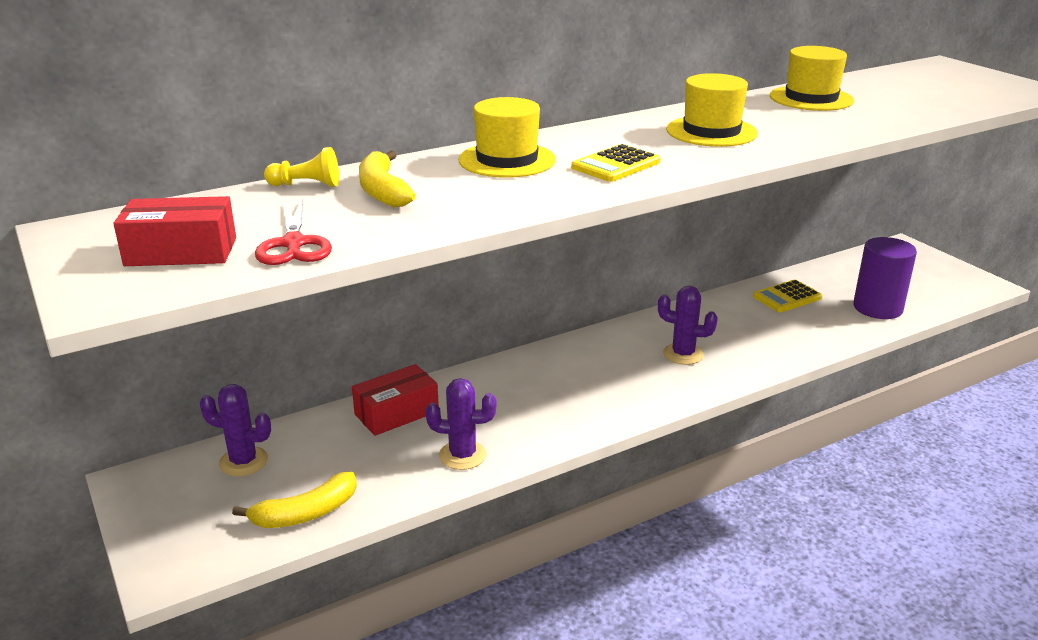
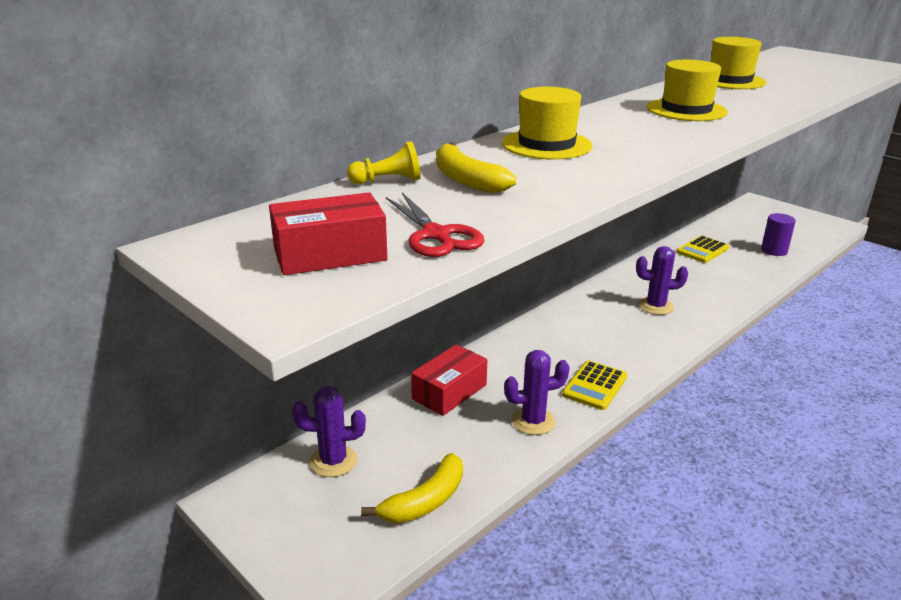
camera: 15 degrees left, 0 degrees up
yellow calculator [571,144,661,182] -> yellow calculator moved to [562,361,627,410]
purple cylinder [853,237,917,319] -> purple cylinder [761,213,796,256], size x0.65

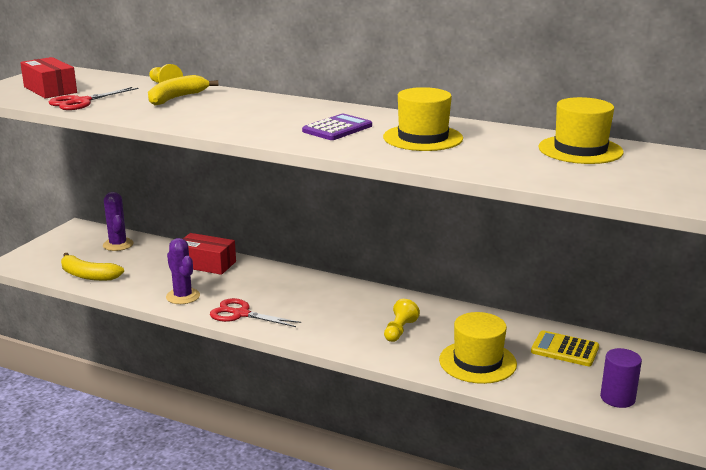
camera: 70 degrees right, 5 degrees down
yellow hat [502,87,593,159] -> yellow hat moved to [439,312,517,384]
yellow calculator [562,361,627,410] -> red scissors [210,298,301,327]
purple cactus [636,246,688,315] -> yellow pawn [384,299,420,342]
none -> purple calculator [302,114,372,140]

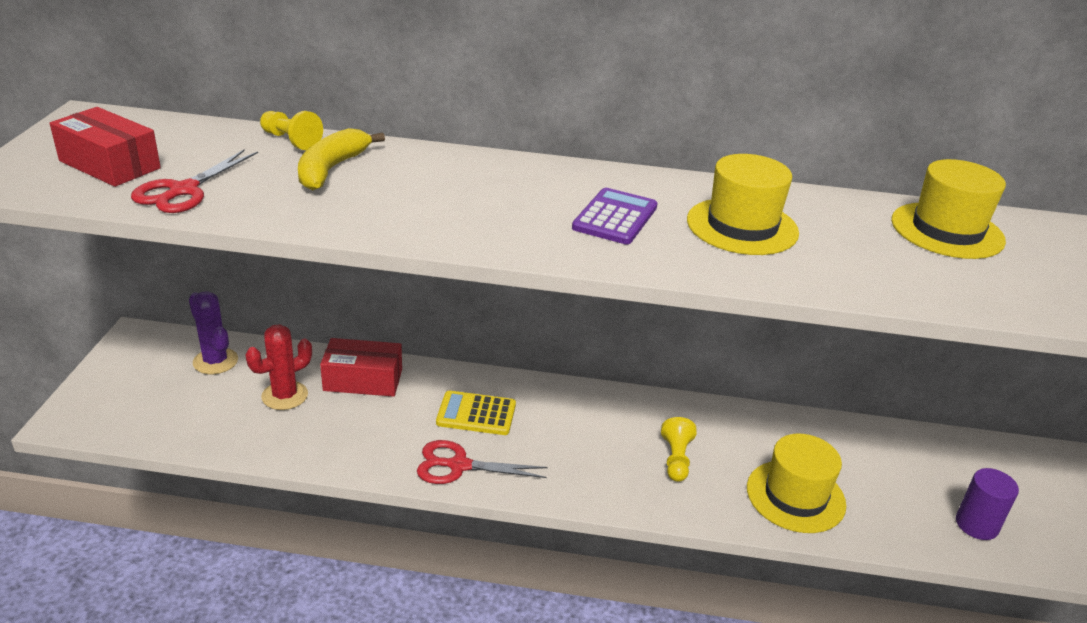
camera: 20 degrees left, 10 degrees up
yellow banana [61,253,124,281] -> none
purple cactus [166,238,200,304] -> none
yellow calculator [531,330,599,366] -> yellow calculator moved to [436,390,516,435]
none -> red cactus [245,324,312,410]

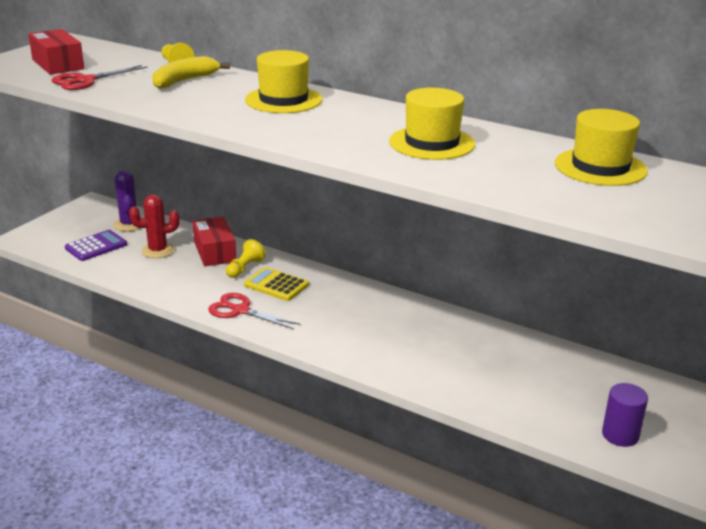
camera: 25 degrees right, 5 degrees down
red box [320,338,402,397] -> red box turned 45 degrees clockwise [193,217,236,266]
purple calculator [572,188,657,244] -> purple calculator moved to [65,230,127,261]
yellow pawn [661,417,697,482] -> yellow pawn moved to [226,239,266,278]
yellow hat [747,434,846,533] -> yellow hat moved to [245,50,322,113]

